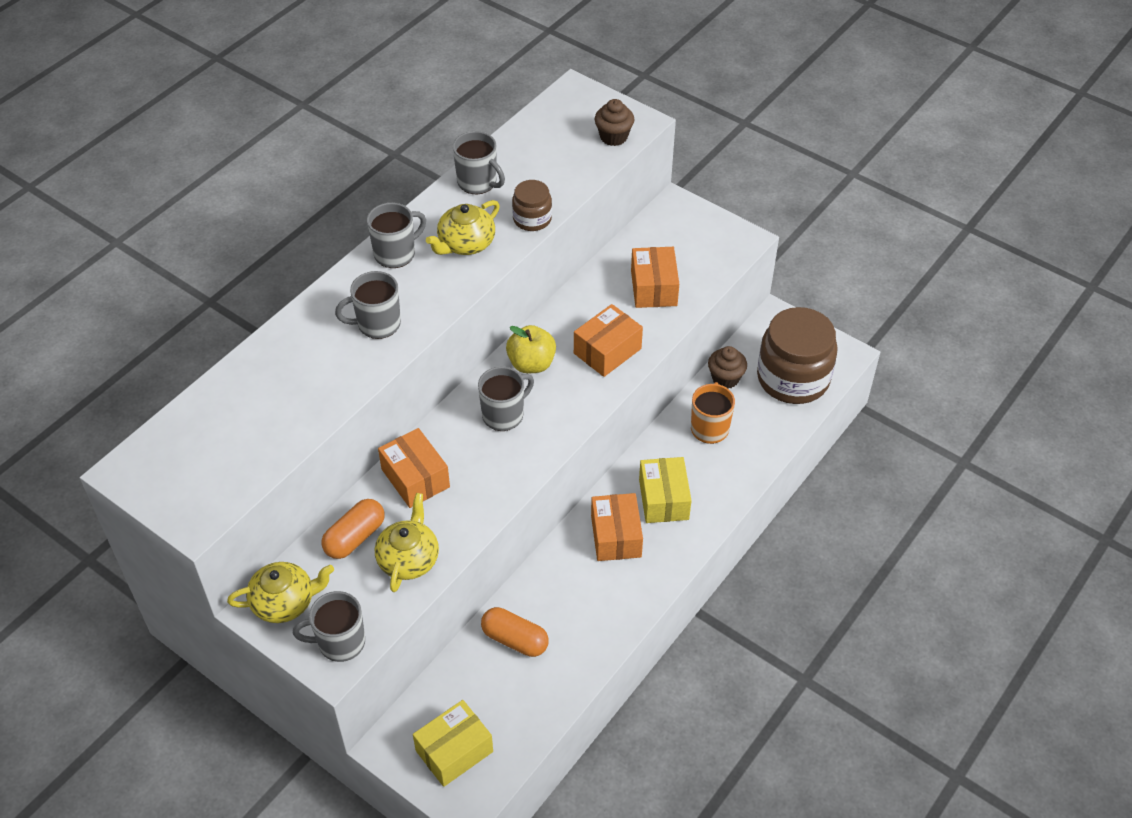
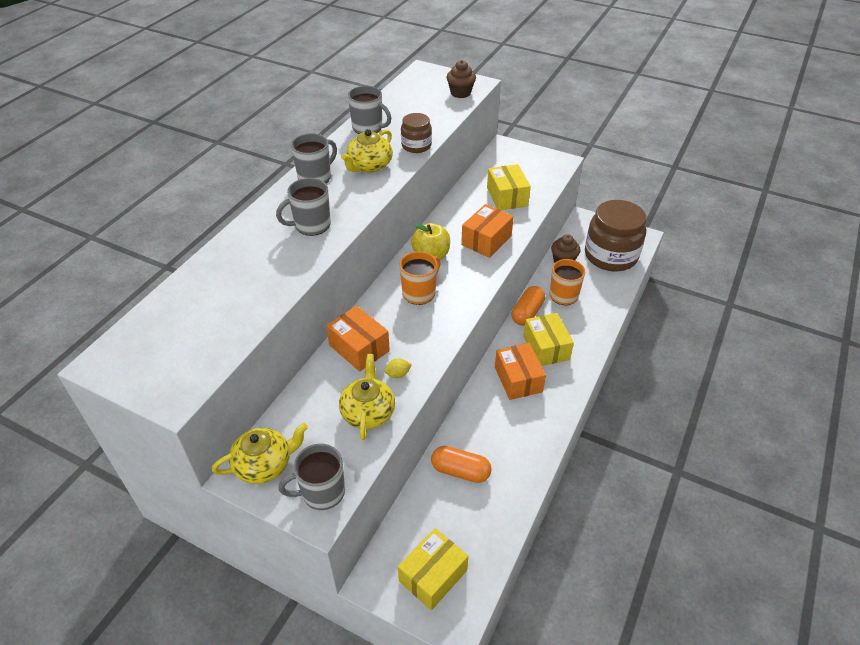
camera: 10 degrees left, 5 degrees down
orange capsule [322,499,384,559] -> orange capsule moved to [512,286,545,326]
grey mug [478,367,534,431] -> orange mug [399,251,441,305]
orange box [631,247,679,308] -> yellow box [487,164,531,210]
none -> yellow lemon [385,358,412,378]

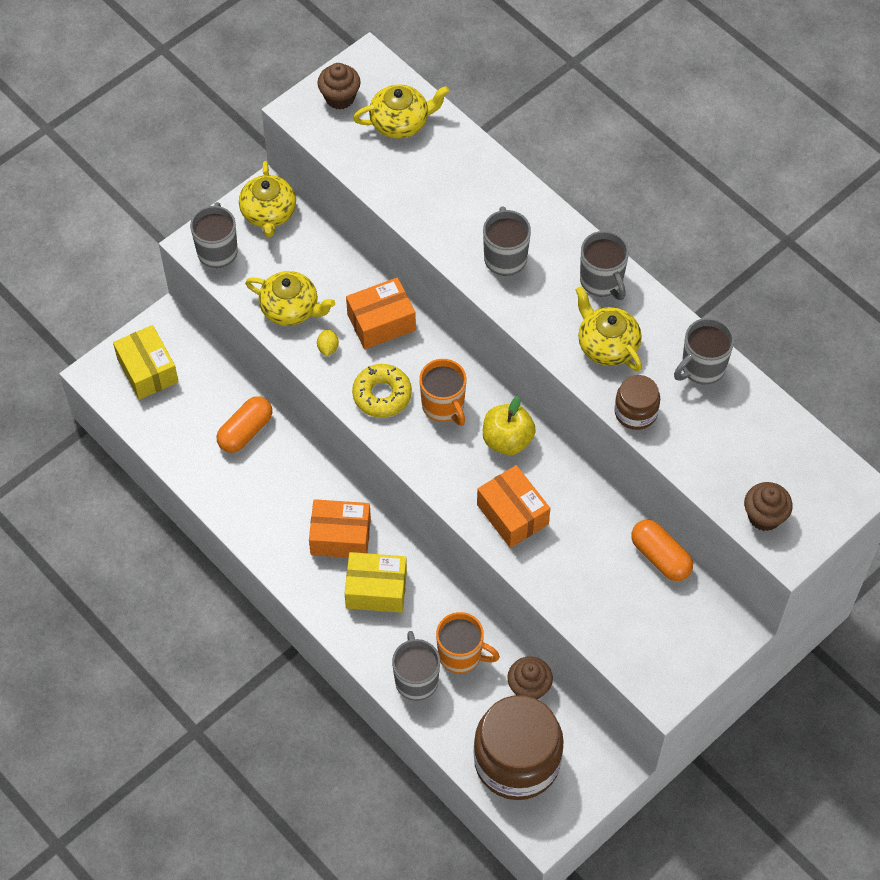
camera: 110 degrees right, 15 degrees up
yellow box [487,164,531,210] -> none
orange capsule [512,286,545,326] -> orange capsule moved to [631,520,693,581]
none -> brown cupcake [317,63,361,109]
none -> yellow donut [352,364,412,418]
none -> yellow teapot [353,84,449,139]
none -> grey mug [392,631,440,701]

